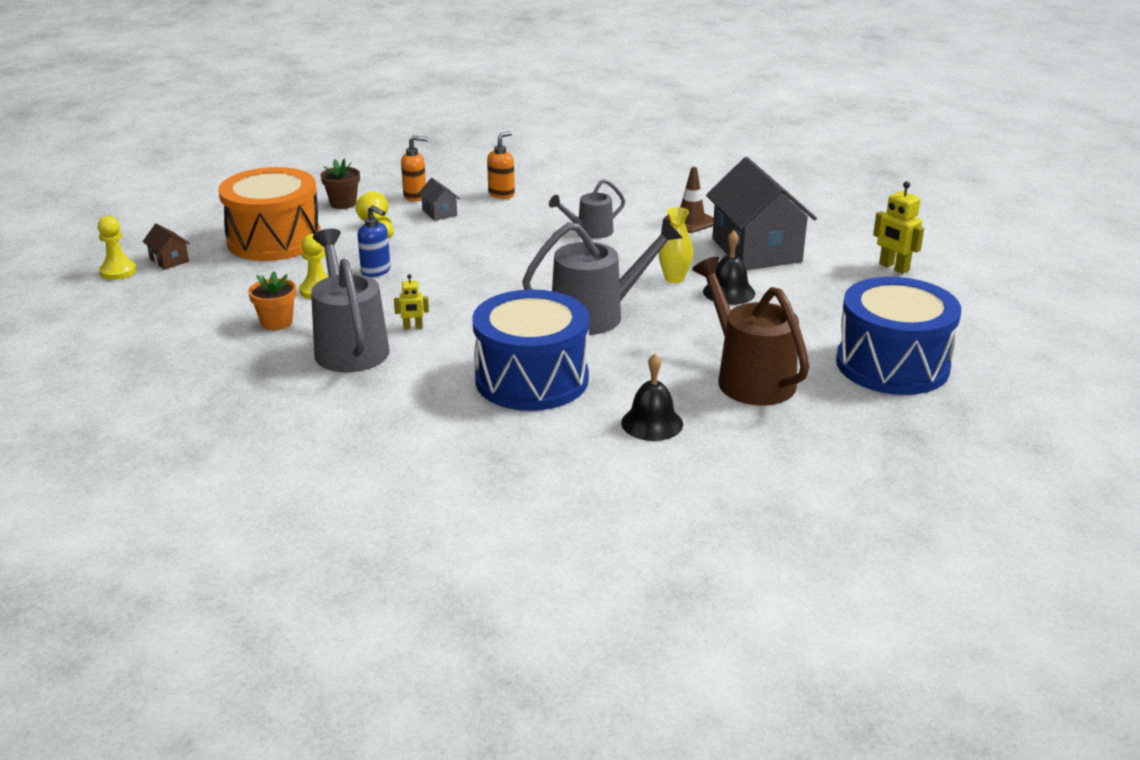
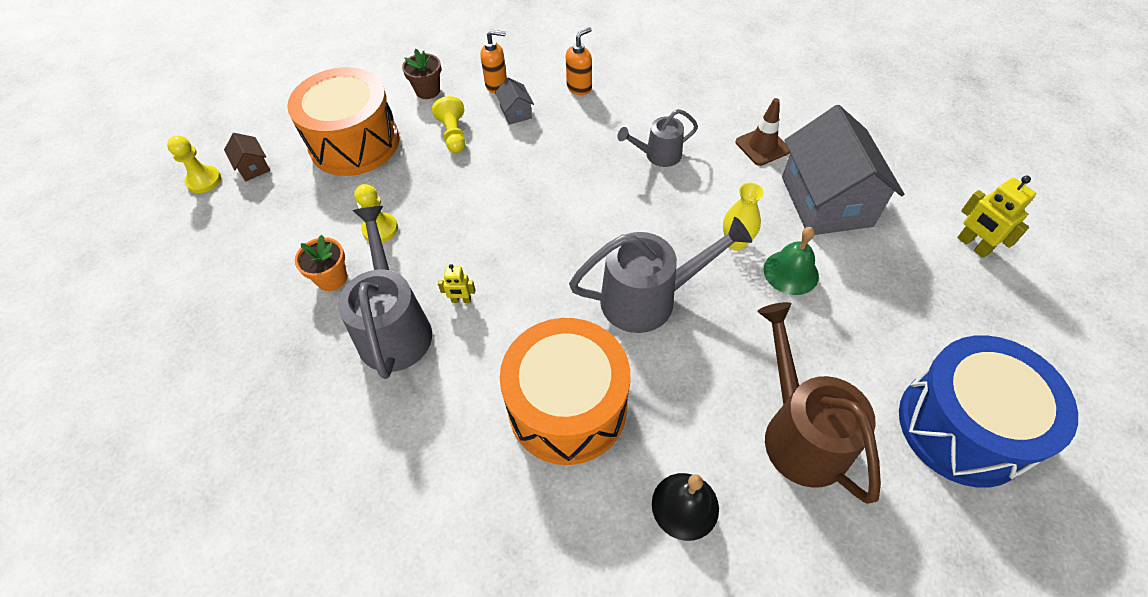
camera: 10 degrees right, 25 degrees up
blue soap dispenser [358,205,390,277] -> none
blue drum [472,289,589,411] -> orange drum [500,318,630,465]
black bell [703,230,755,305] -> green bell [763,227,819,295]

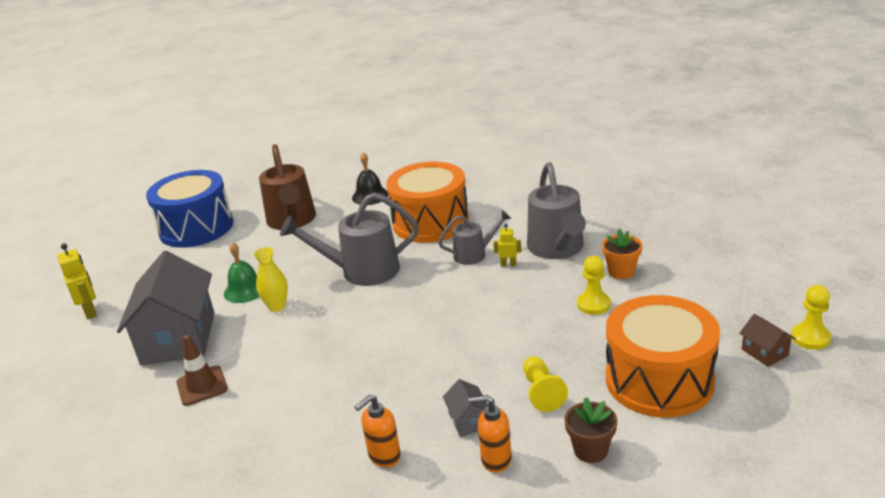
camera: 175 degrees left, 25 degrees down
grey watering can [617,109,698,167] -> grey watering can moved to [438,210,511,265]

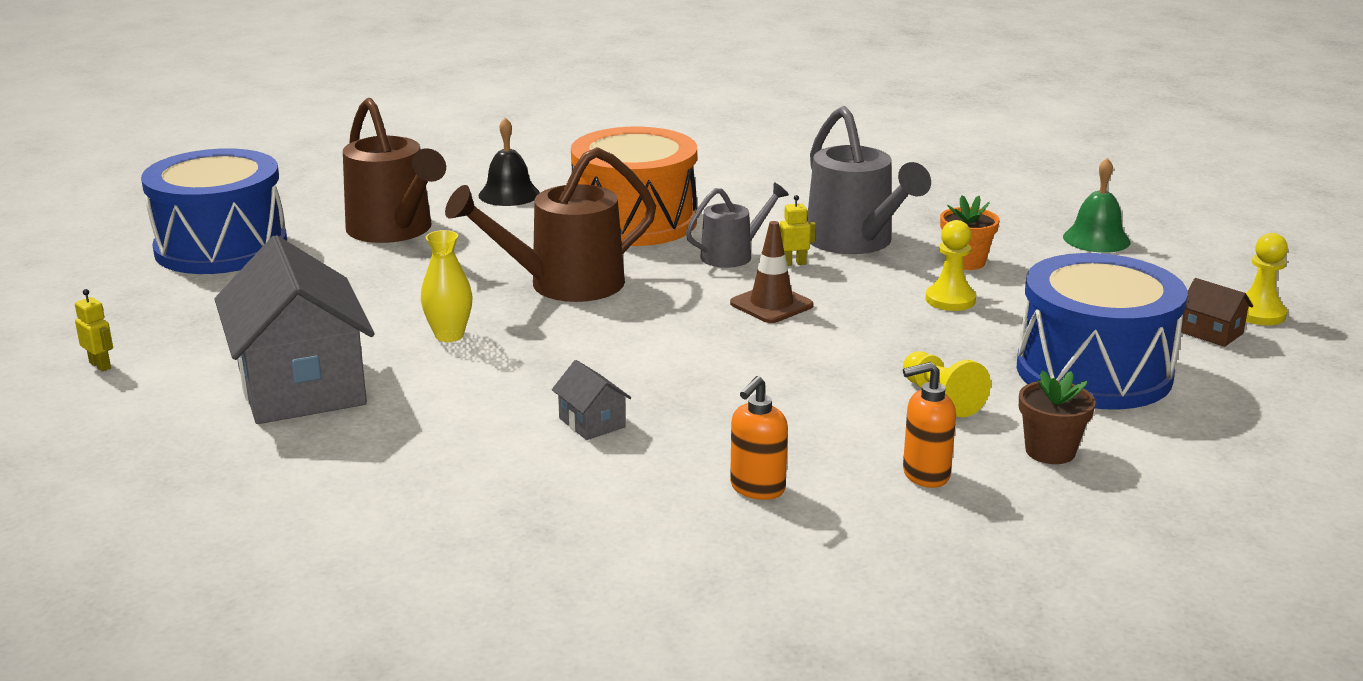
camera: 20 degrees left, 5 degrees down
yellow robot [57,243,97,319] -> yellow robot [75,289,113,372], size x0.59
brown traffic cone [177,335,228,406] -> brown traffic cone moved to [730,221,814,323]
green bell [224,242,260,303] -> green bell moved to [1063,158,1130,253]
grey watering can [280,192,419,286] -> brown watering can [445,147,656,302]
grey house [443,379,489,437] -> grey house moved to [552,360,631,440]
orange drum [606,295,720,418] -> blue drum [1017,253,1188,409]

